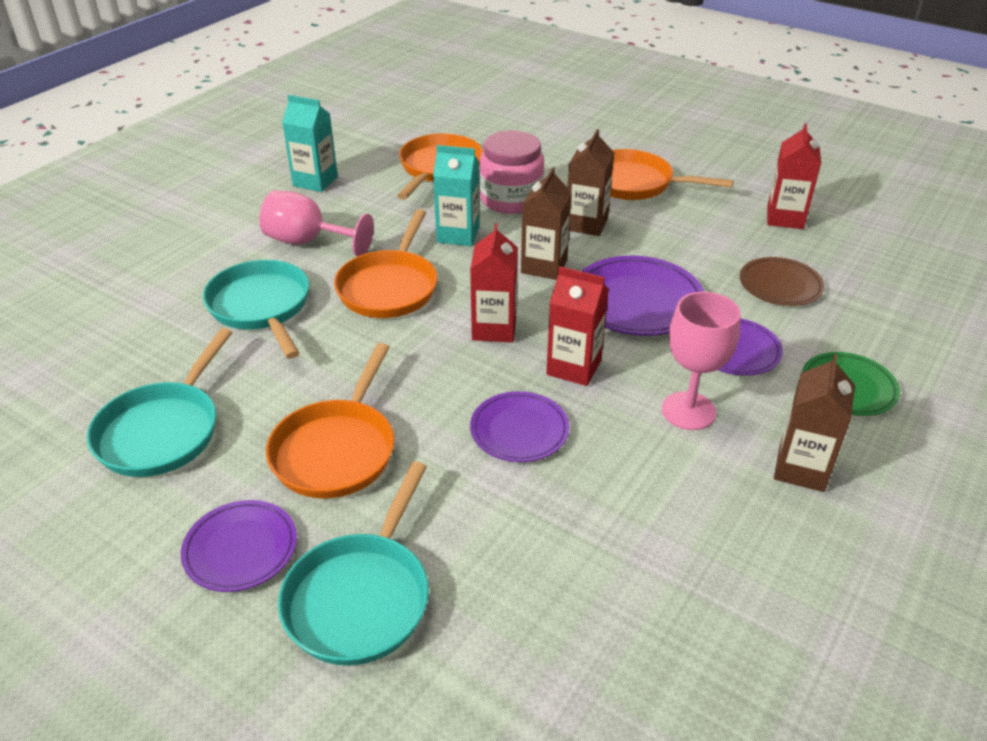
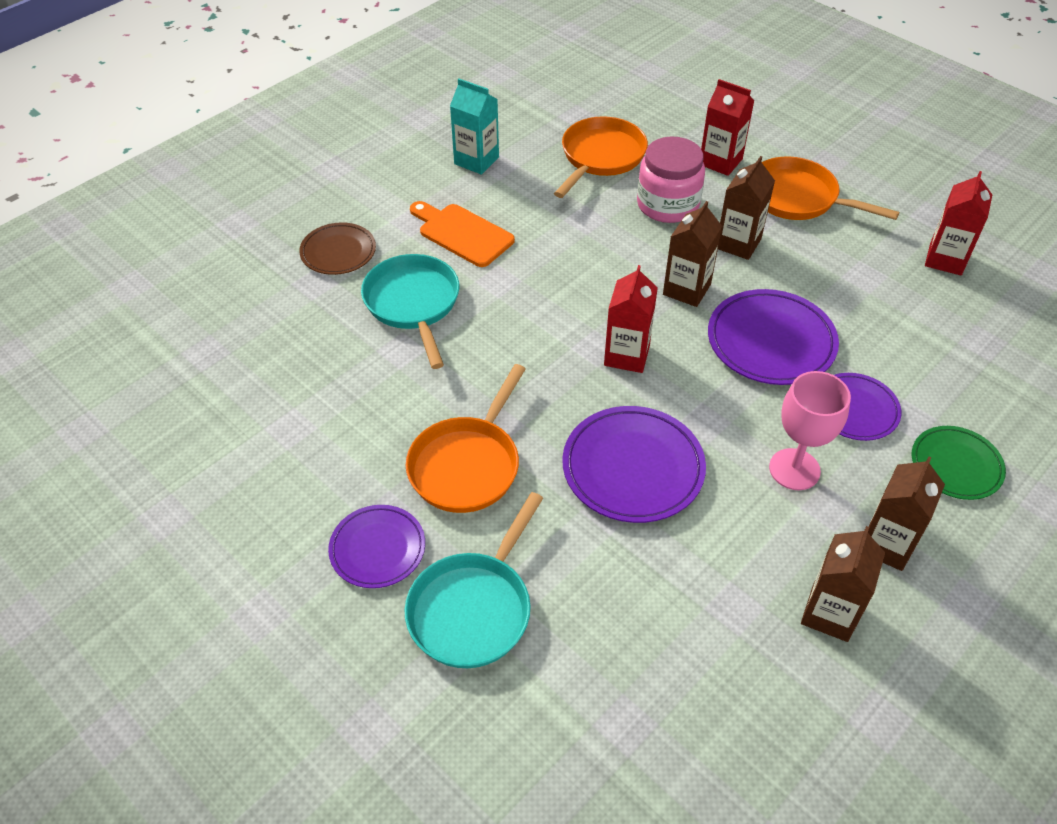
camera: 10 degrees right, 10 degrees up
turquoise pan [87,328,232,477] -> none
pink goblet [259,190,374,257] -> orange cutting board [410,201,515,267]
orange pan [334,209,438,318] -> none
turquoise carton [433,145,479,246] -> none
purple plate [470,391,570,462] -> purple plate [562,406,706,523], size x1.57
red carton [546,266,609,386] -> red carton moved to [701,79,754,176]
brown plate [740,257,824,306] -> brown plate moved to [299,222,376,275]
none -> brown carton [801,526,885,642]

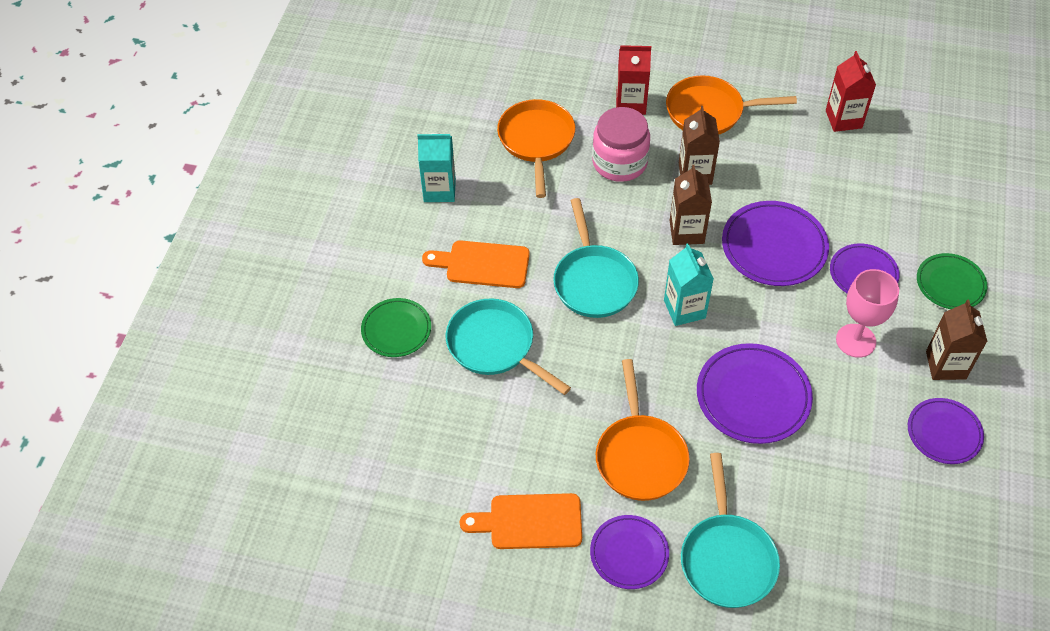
camera: 30 degrees left, 5 degrees up
brown plate [299,222,376,275] -> green plate [361,298,431,357]
red carton [604,265,658,373] -> turquoise carton [664,243,714,326]
brown carton [801,526,885,642] -> purple plate [908,398,984,464]
none -> orange cutting board [460,493,582,549]
none -> turquoise pan [553,198,639,318]

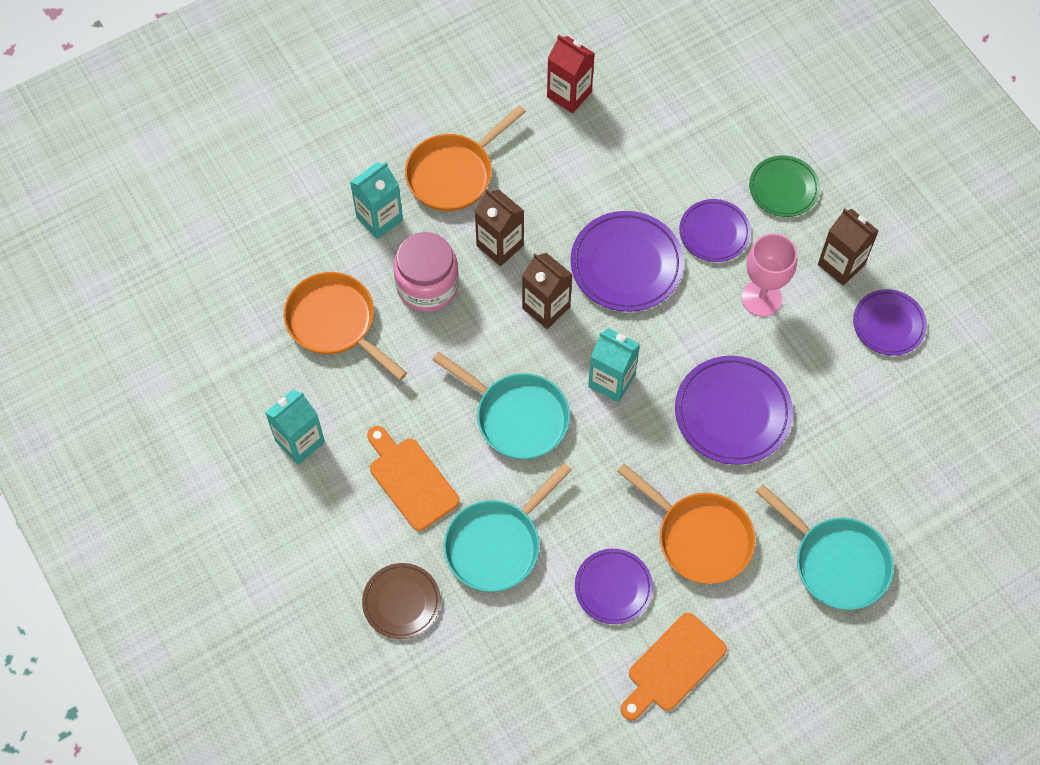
camera: 45 degrees left, 10 degrees up
green plate [361,298,431,357] -> brown plate [362,563,441,639]
orange cutting board [422,240,530,288] -> orange cutting board turned 90 degrees clockwise [367,426,460,531]
turquoise pan [446,298,571,395] -> turquoise pan turned 45 degrees counterclockwise [444,463,572,592]
purple plate [590,515,669,589] -> purple plate moved to [575,549,653,624]
red carton [616,45,651,115] -> turquoise carton [350,162,403,239]

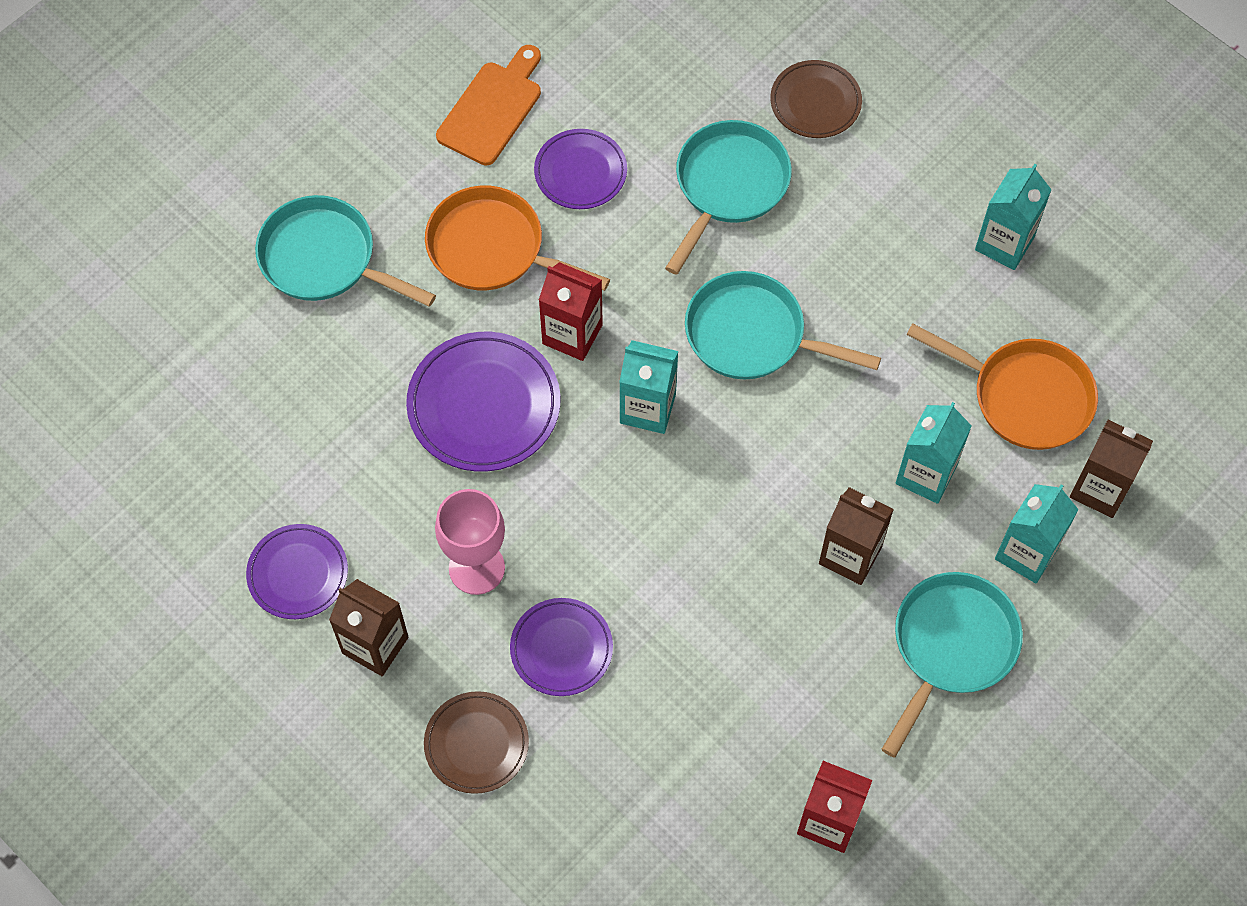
camera: 165 degrees right, 0 degrees up
orange cutting board [367,426,460,531] -> none
pink jar [394,232,459,312] -> turquoise carton [896,402,972,504]
orange pan [405,105,526,211] -> turquoise pan [881,572,1023,757]
brown carton [522,253,573,329] -> brown carton moved to [1070,420,1153,518]
purple plate [570,211,684,312] -> none
green plate [749,155,820,217] -> brown plate [424,691,529,794]
none -> red carton [539,262,603,361]

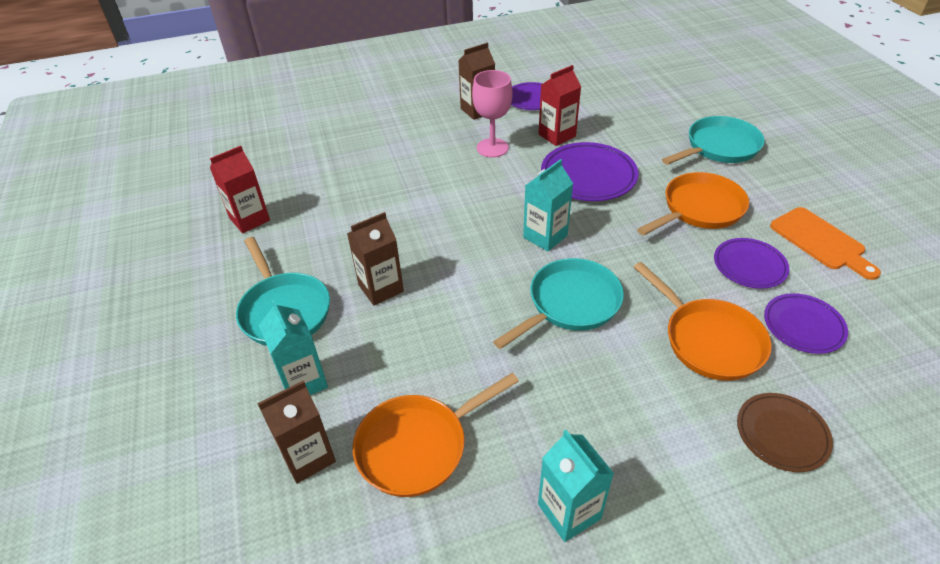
camera: 120 degrees right, 20 degrees down
brown plate [424,691,529,794] -> none
purple plate [510,598,613,696] -> purple plate moved to [764,293,848,354]
red carton [539,262,603,361] -> red carton moved to [539,65,581,146]
turquoise pan [665,120,792,275] -> orange pan [634,262,772,381]
turquoise carton [896,402,972,504] -> none

